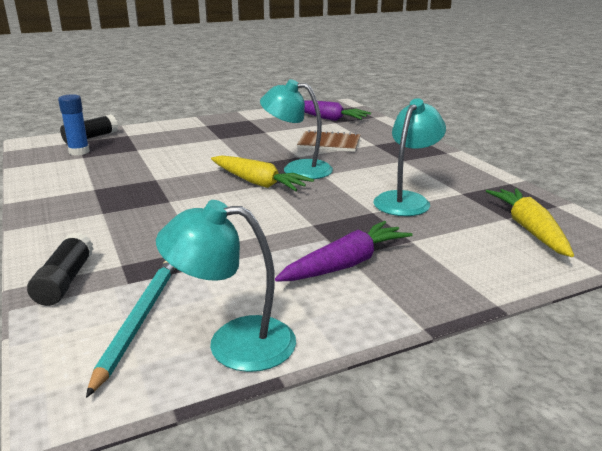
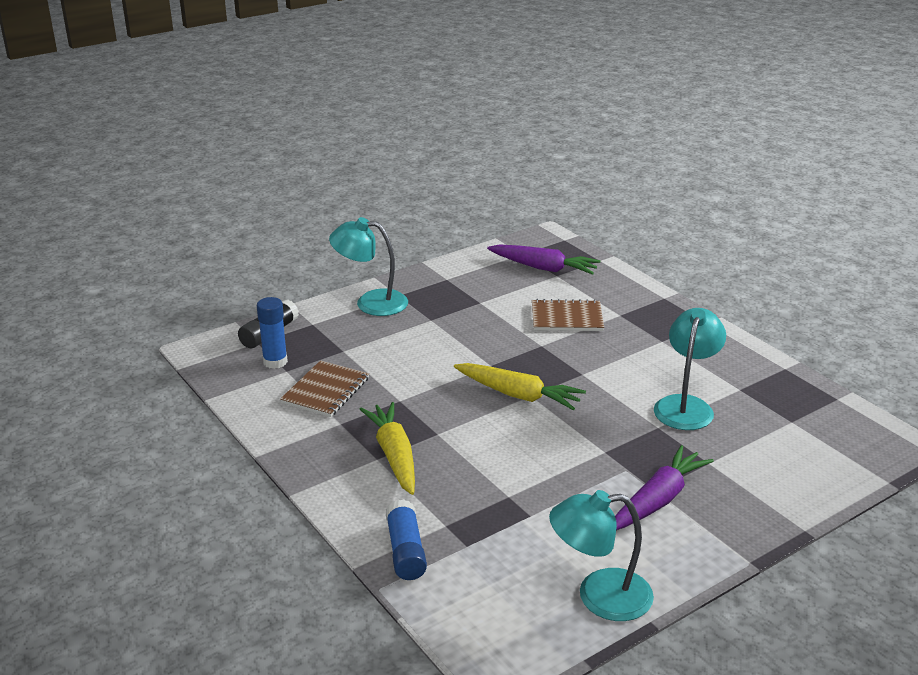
camera: 10 degrees left, 5 degrees up
black glue stick [27,232,93,306] -> blue glue stick [386,499,427,580]
turquoise pencil [86,260,175,398] -> none
turquoise lamp [260,79,333,179] -> turquoise lamp moved to [329,217,408,316]
yellow carrot [486,188,574,257] -> yellow carrot moved to [360,402,415,495]
none -> brown notebook [280,360,369,417]

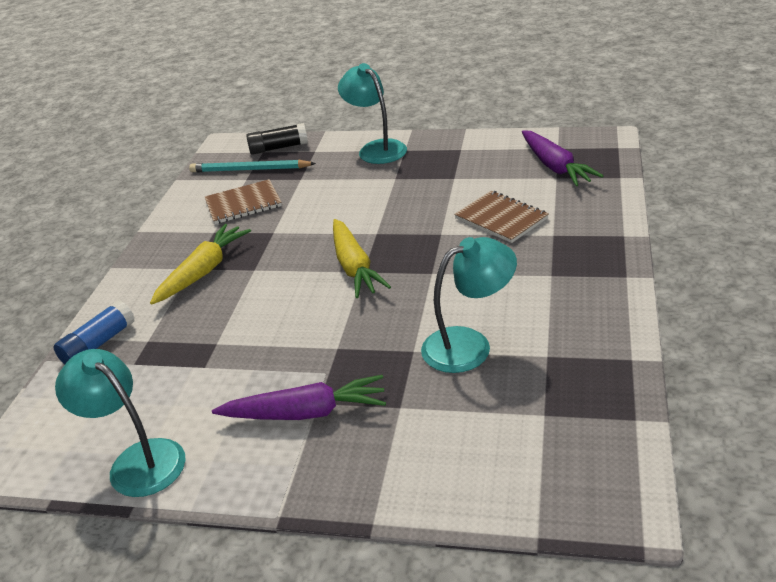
camera: 50 degrees right, 5 degrees up
blue glue stick [257,297,288,369] -> turquoise pencil [189,160,316,172]

